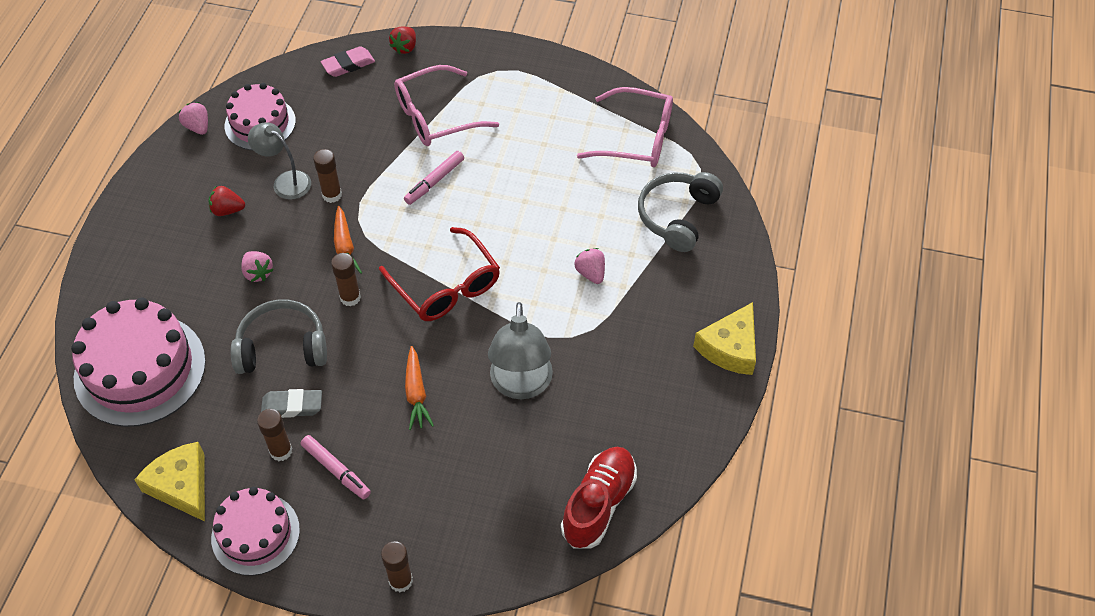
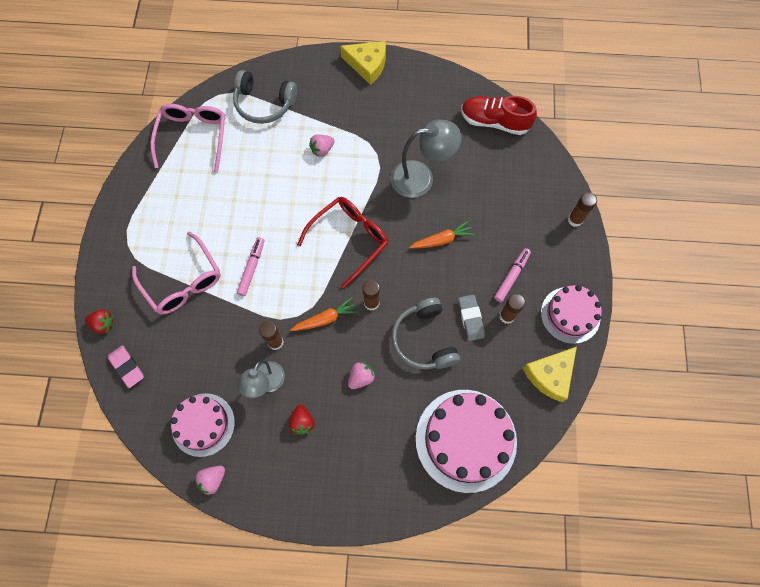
camera: 100 degrees left, 15 degrees up
pink marker [404,151,464,205] -> pink marker turned 105 degrees counterclockwise [237,237,264,296]

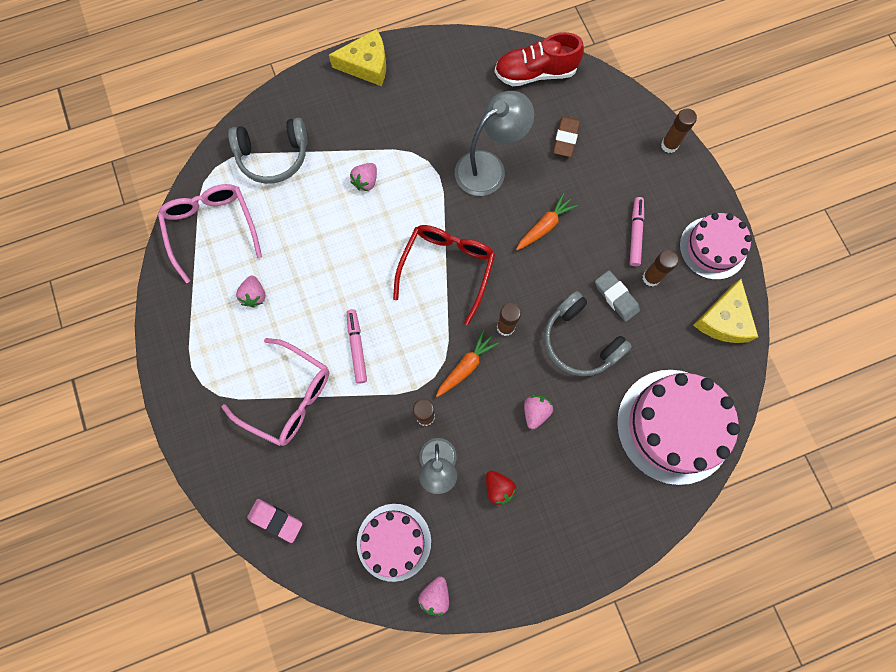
camera: 25 degrees left, 5 degrees up
red strawberry [85,309,113,334] -> none
none -> pink strawberry [236,276,266,308]
none -> brown eraser [553,116,580,157]

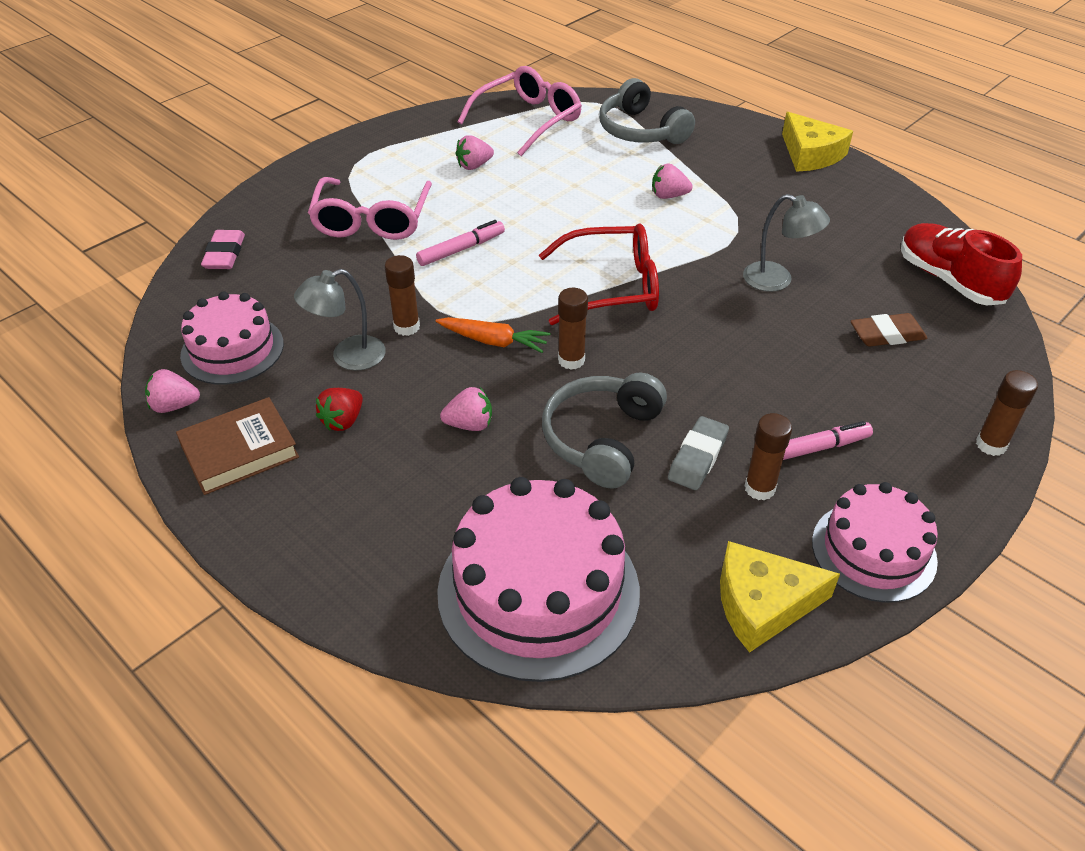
camera: 65 degrees right, 30 degrees down
grey lamp [455,91,534,196] -> grey lamp [743,194,830,292], size x0.66
orange carrot [516,193,578,250] -> none
none -> brown book [176,397,299,495]

